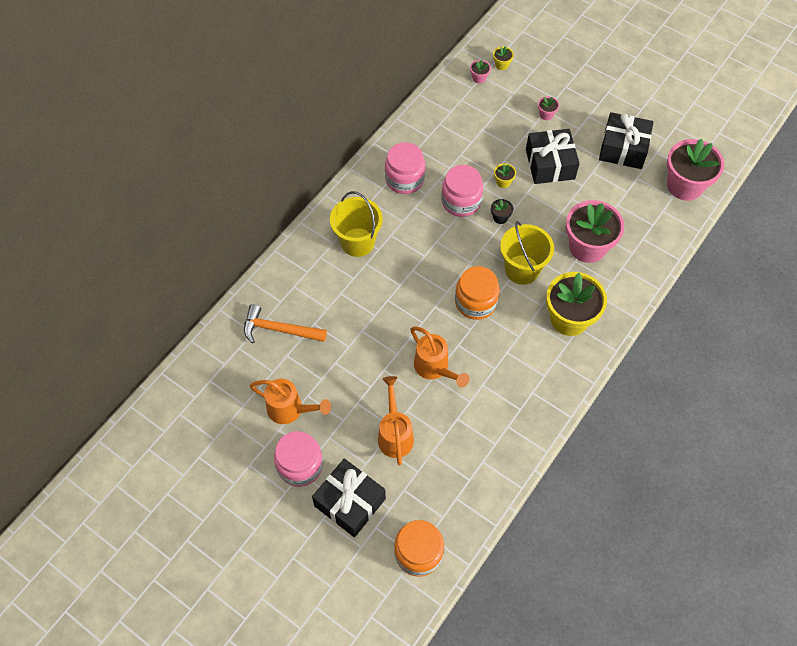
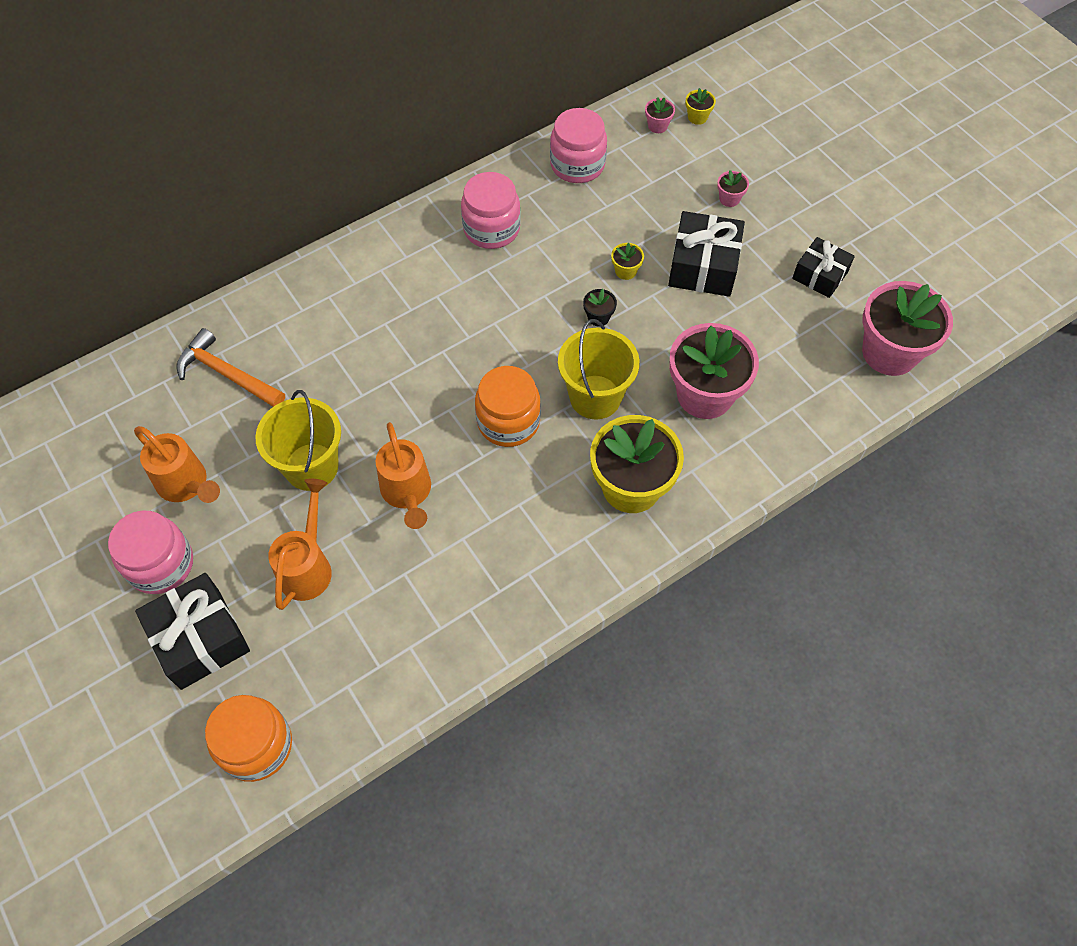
camera: 20 degrees right, 0 degrees up
yellow bucket [330,191,383,257] -> yellow bucket moved to [255,390,341,491]
pink jar [441,165,483,217] -> pink jar moved to [550,108,607,183]
black gift [599,112,654,169] -> black gift [792,237,855,298], size x0.65

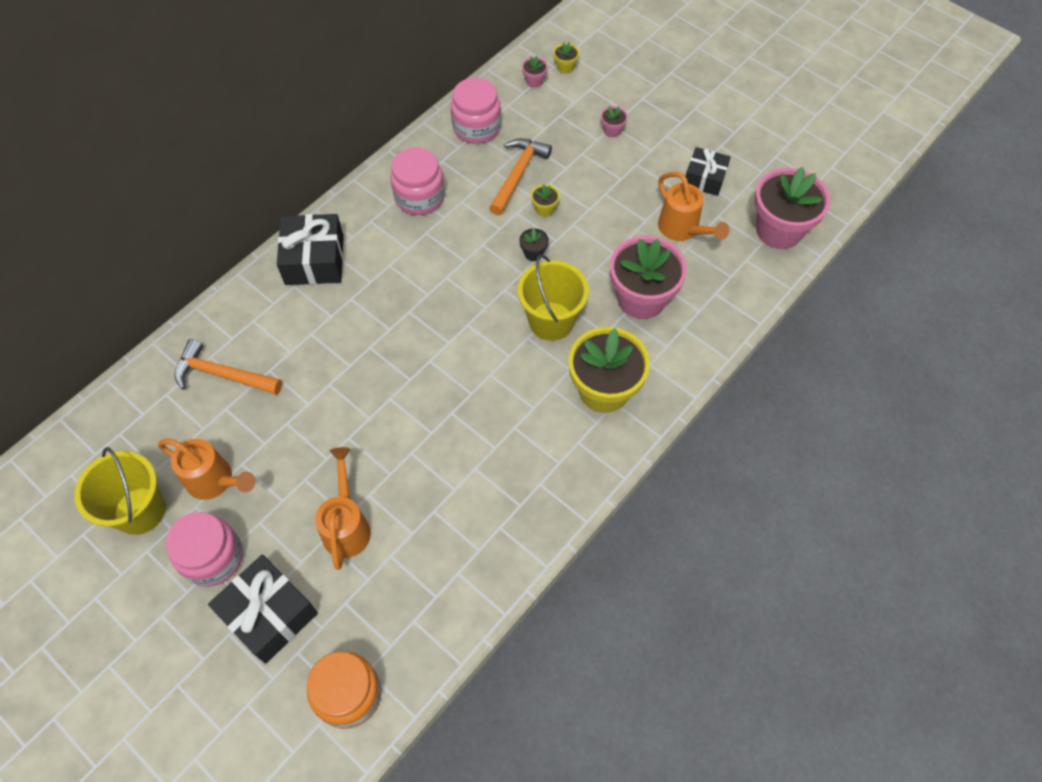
camera: 15 degrees left, 0 degrees up
yellow bucket [255,390,341,491] -> yellow bucket moved to [75,447,166,535]
orange watering can [375,422,431,529] -> orange watering can moved to [658,172,729,241]
orange jar [475,366,541,447] -> none
black gift [668,211,745,297] -> black gift moved to [277,214,344,285]
none -> orange hammer [489,138,552,215]

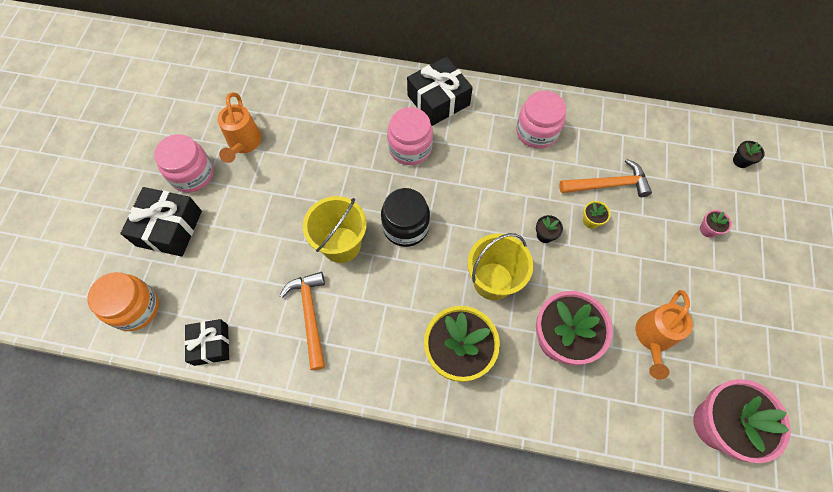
camera: 60 degrees right, 5 degrees up
yellow bucket [75,447,166,535] -> yellow bucket moved to [303,196,367,263]
orange hammer [174,339,282,395] -> orange hammer moved to [279,272,325,370]
orange watering can [315,447,371,570] -> none
pink jar [451,78,501,144] -> pink jar moved to [387,107,433,165]
pink flower pot [522,56,548,88] -> none
yellow flower pot [553,42,579,74] -> black flower pot [733,141,765,168]
black gift [685,147,731,196] -> black gift moved to [184,319,229,366]
none -> black jar [381,188,430,247]

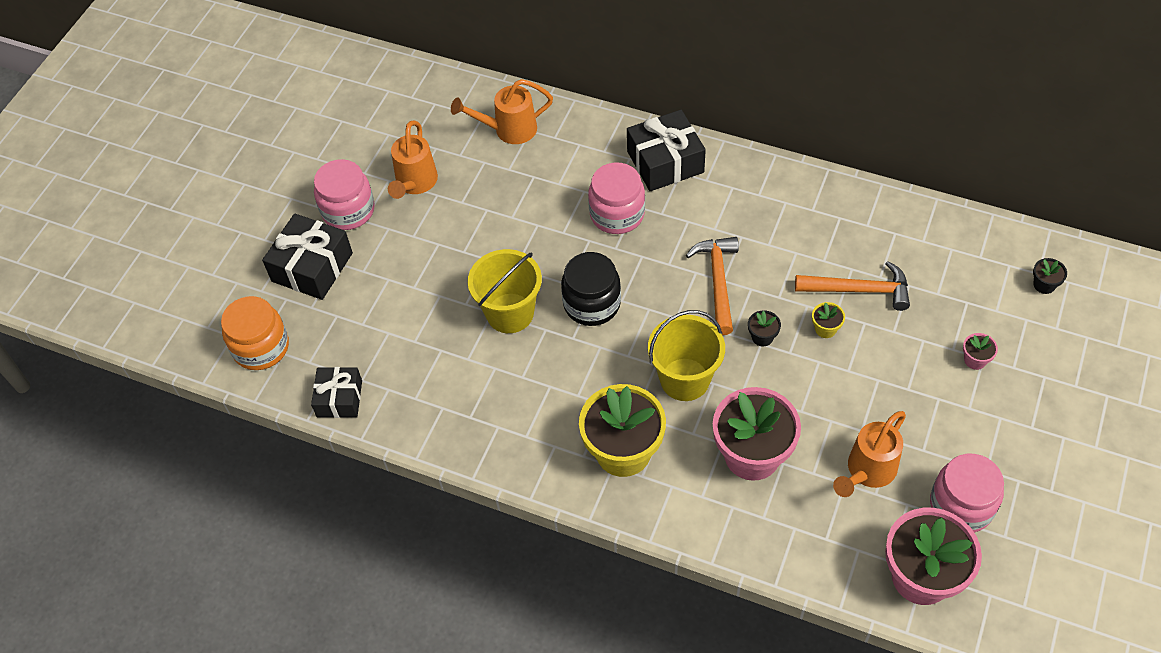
camera: 15 degrees right, 10 degrees down
orange hammer [279,272,325,370] -> orange hammer moved to [686,237,738,335]
pink jar [516,91,566,149] -> pink jar moved to [930,454,1004,533]
none -> orange watering can [451,79,553,144]

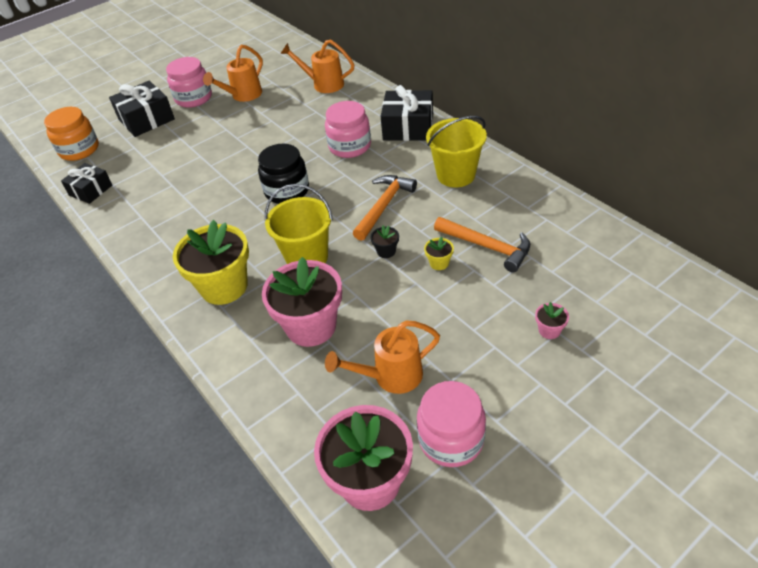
camera: 30 degrees right, 10 degrees down
yellow bucket [468,249,542,333] -> yellow bucket moved to [426,116,487,187]
black flower pot [1033,258,1067,294] -> none

